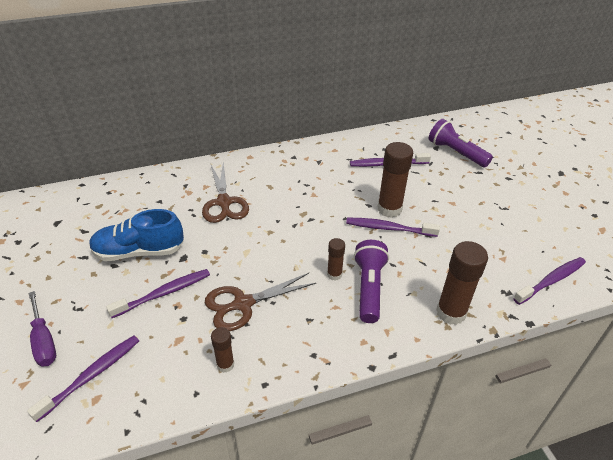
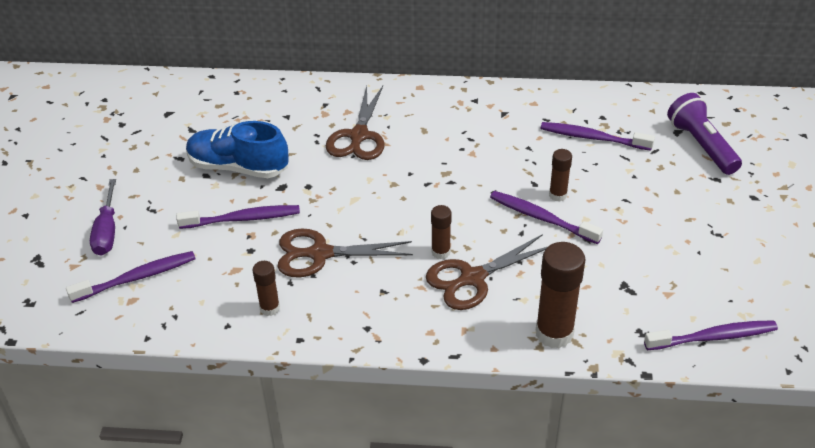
camera: 25 degrees right, 0 degrees up
purple flashlight [354,240,389,323] -> brown scissors [426,234,547,310]
brown glue stick [377,142,413,218] -> brown glue stick [549,149,572,202], size x0.54

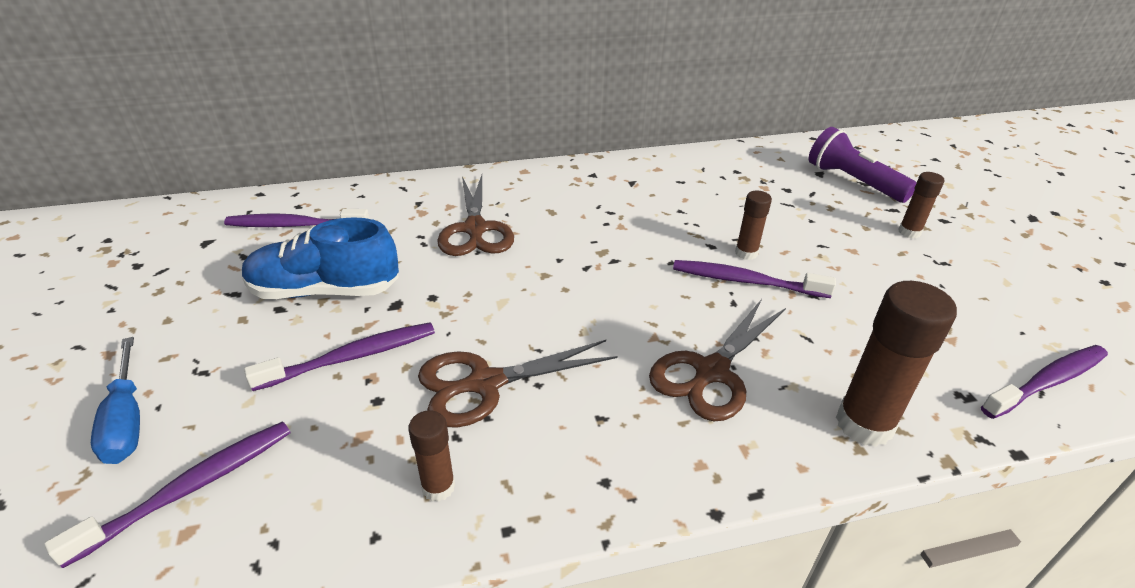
camera: 20 degrees left, 5 degrees down
purple screwdriver [90,179,116,256] -> blue screwdriver [91,337,140,464]
brown glue stick [431,205,452,259] -> brown glue stick moved to [898,172,944,238]
purple toothbrush [540,122,655,151] -> purple toothbrush moved to [224,209,369,227]

